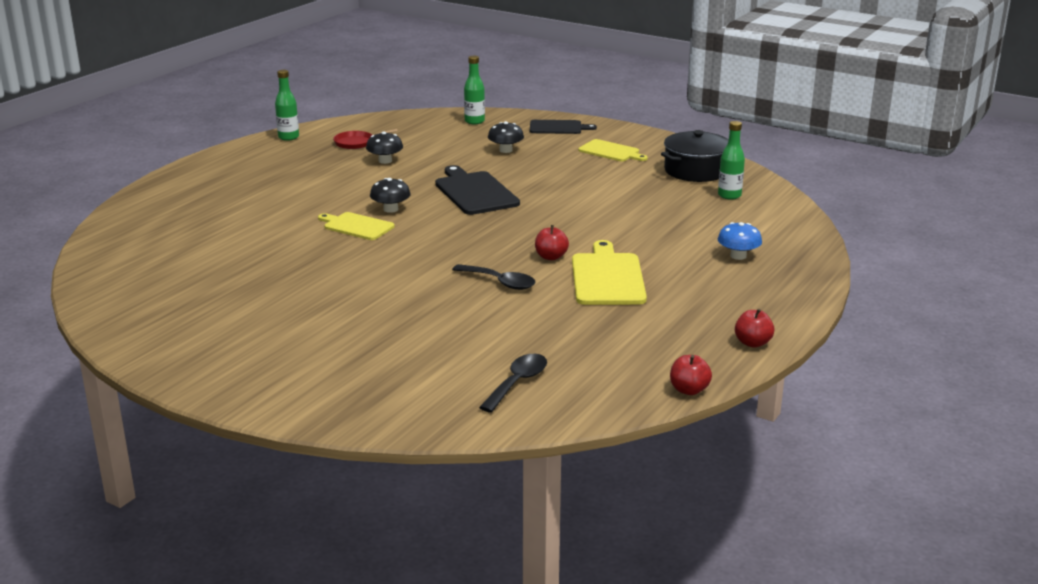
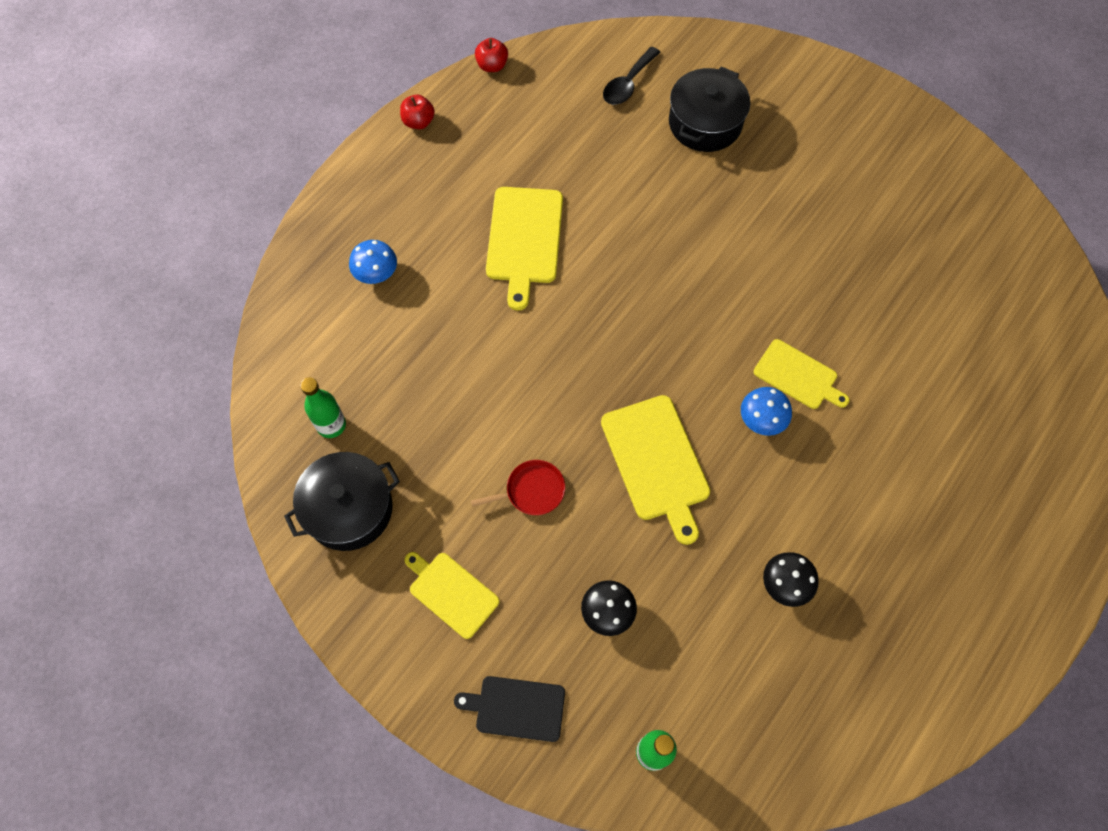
camera: 175 degrees left, 40 degrees up
green bottle [275,70,299,141] -> none
red pan [333,129,398,149] -> red pan moved to [471,460,565,515]
black mushroom [370,178,411,213] -> blue mushroom [741,387,792,436]
black cutting board [435,165,520,215] -> yellow cutting board [601,395,710,545]
black spoon [452,264,535,290] -> none
red apple [535,225,569,260] -> none
none -> black pot [669,66,750,152]

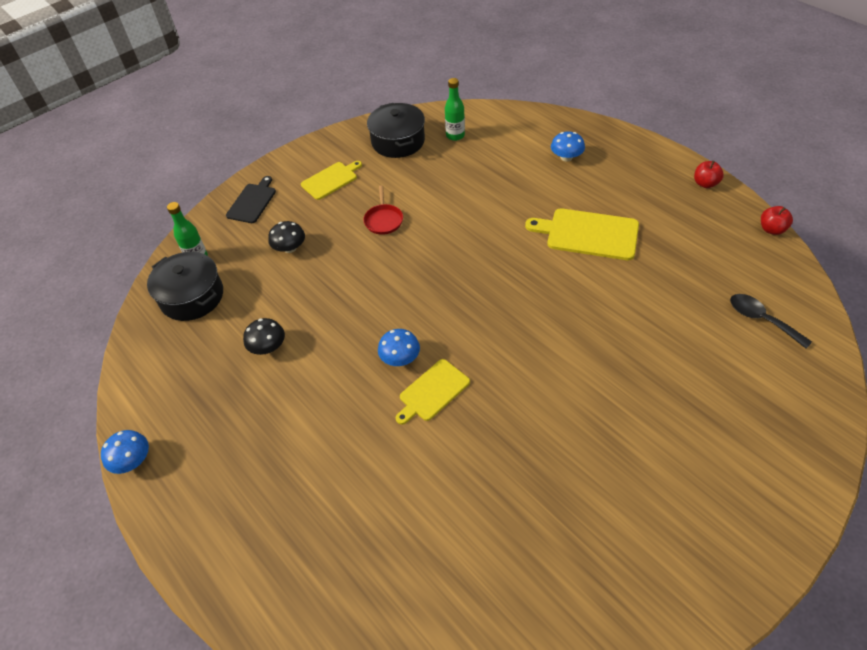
camera: 105 degrees right, 15 degrees down
yellow cutting board [601,395,710,545] -> none
black pot [669,66,750,152] -> black pot moved to [147,252,223,321]
none -> blue mushroom [101,430,149,474]

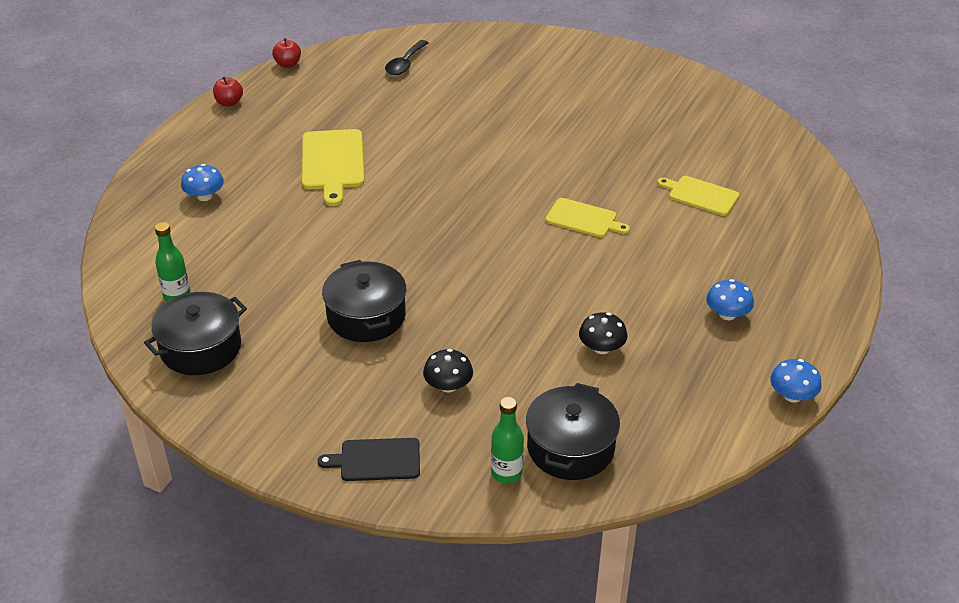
camera: 115 degrees left, 10 degrees down
yellow cutting board [301,161,362,200] -> yellow cutting board moved to [657,176,739,216]
red pan [363,185,403,235] -> black pot [322,260,406,342]
blue mushroom [378,329,420,366] -> blue mushroom moved to [706,279,754,320]

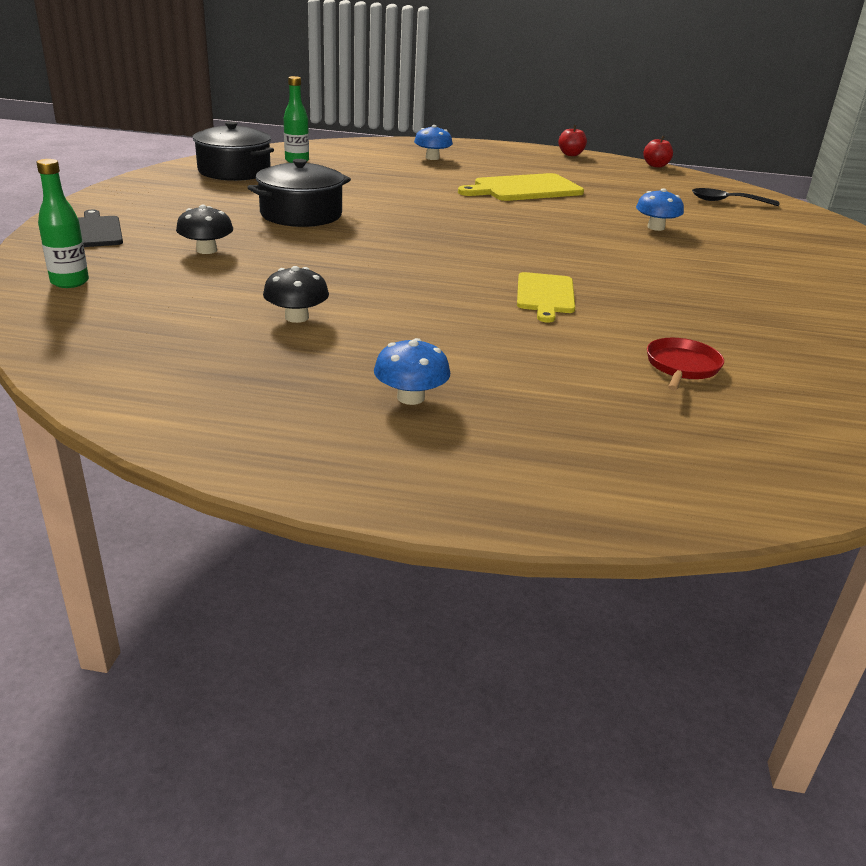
camera: 70 degrees right, 10 degrees down
black pot [526,383,620,480] -> none
yellow cutting board [657,176,739,216] -> red pan [647,338,724,391]
blue mushroom [770,359,822,402] -> blue mushroom moved to [636,188,684,231]

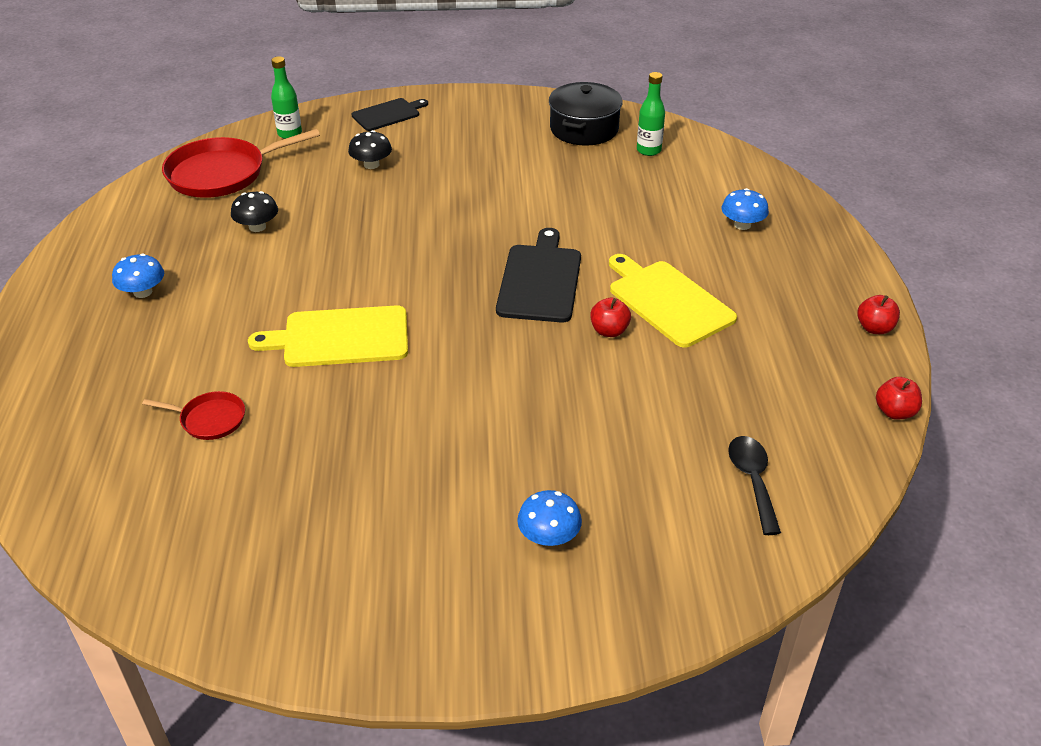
camera: 80 degrees right, 10 degrees up
black pot [247,159,351,227] -> none
yellow cutting board [517,272,575,323] -> yellow cutting board [248,305,408,367], size x1.55
blue mushroom [636,188,684,231] -> blue mushroom moved to [517,490,582,546]
none -> red pan [162,129,320,198]
none -> black cutting board [496,228,581,322]
none -> red apple [590,298,631,337]

